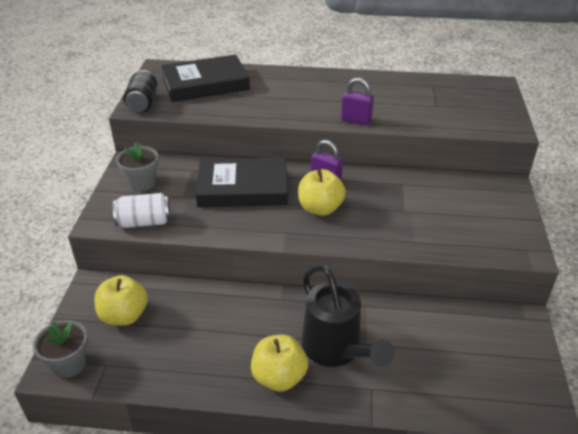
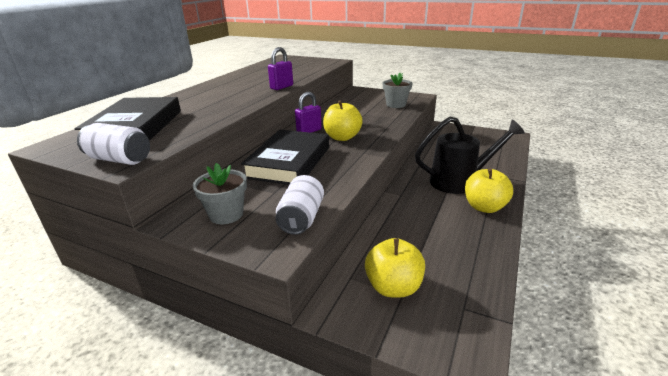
camera: 70 degrees left, 10 degrees down
grey flower pot [33,320,88,378] -> grey flower pot moved to [383,73,412,108]
black can [123,70,157,112] -> white can [77,123,150,165]

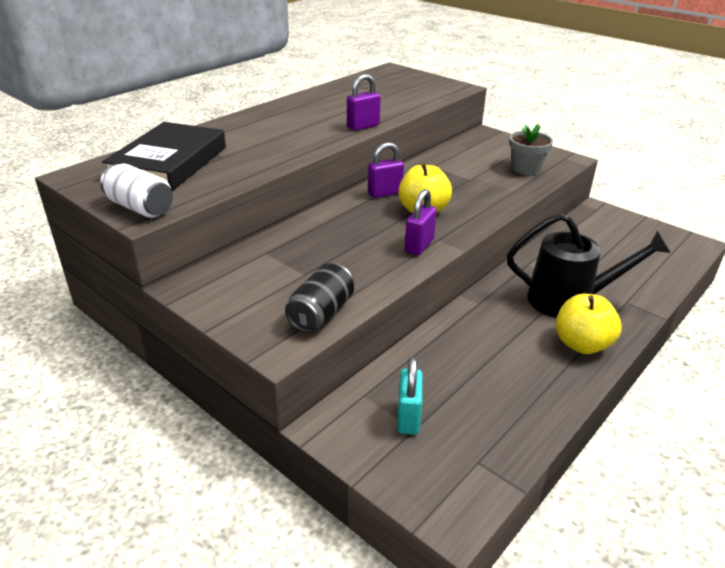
camera: 15 degrees right, 5 degrees up
grey flower pot [193,163,247,224] -> none
black book [241,130,329,185] -> none
white can [276,175,324,235] -> black can [285,263,354,333]
yellow apple [365,238,425,298] -> turquoise padlock [397,357,423,435]
none -> purple padlock [405,189,437,255]

